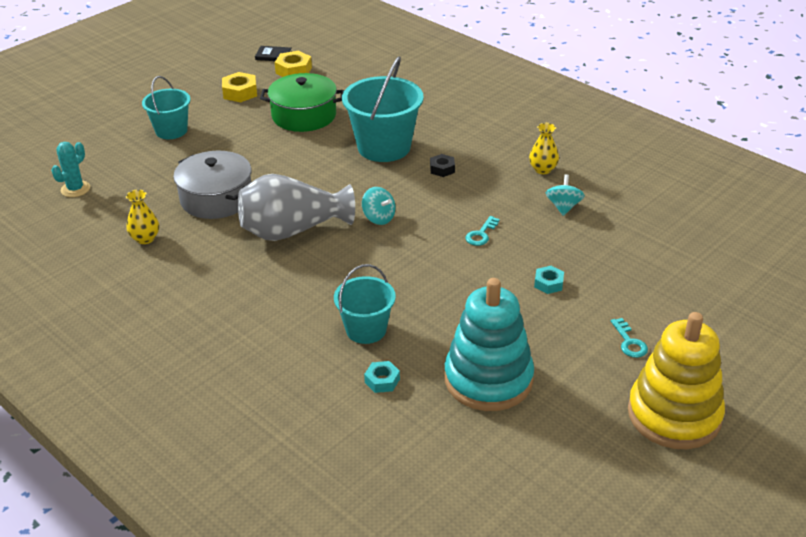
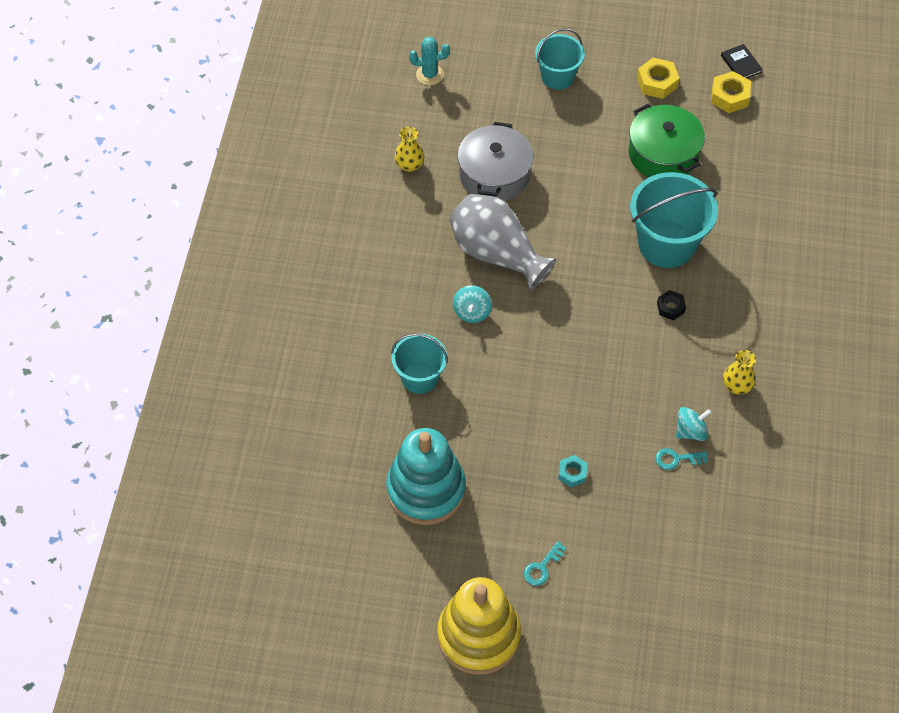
camera: 55 degrees right, 20 degrees up
turquoise spinning top [362,187,396,225] -> turquoise spinning top moved to [453,285,492,323]
turquoise nut [364,361,400,393] -> none
turquoise key [465,216,500,246] -> turquoise key moved to [655,448,708,470]

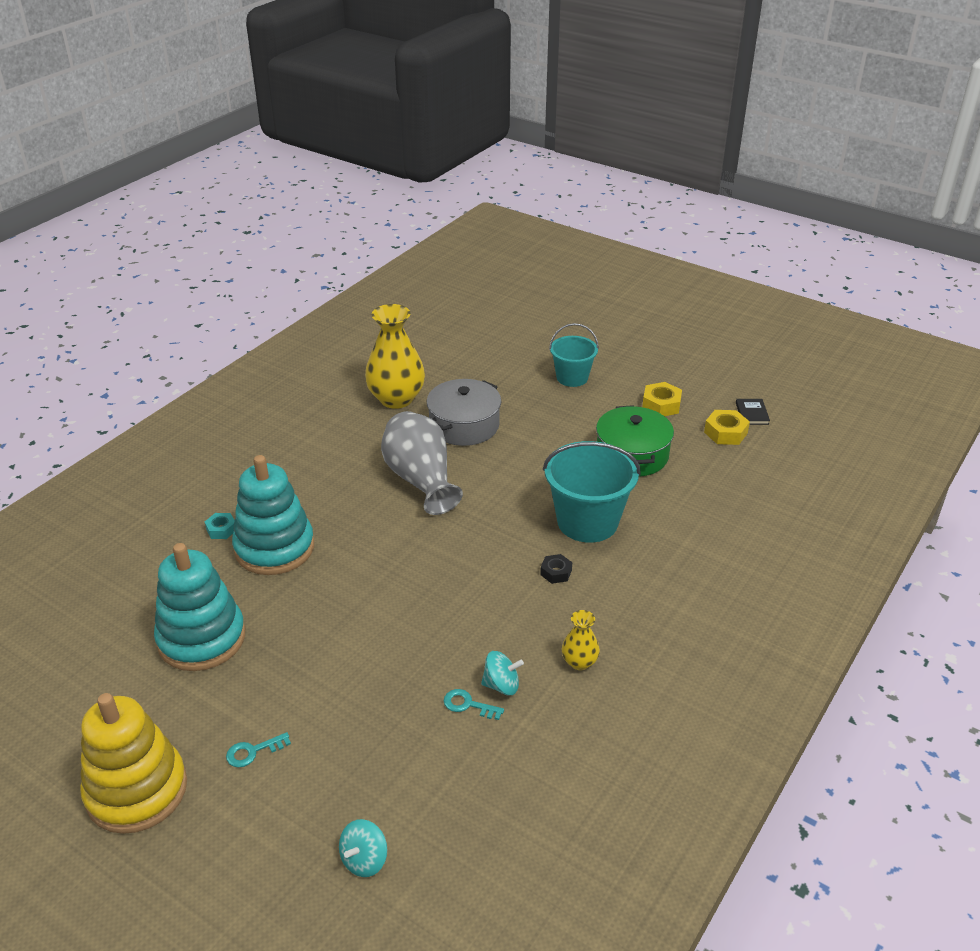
camera: 25 degrees right, 20 degrees down
turquoise bucket [391,333,448,394] -> turquoise stacking toy [232,455,314,575]
yellow vase [394,127,425,172] -> yellow vase [365,304,425,409], size x2.07
turquoise cactus [409,37,450,85] -> none
turquoise spinning top [453,285,492,323] -> turquoise spinning top moved to [339,819,387,877]
turquoise nut [558,455,587,488] -> turquoise nut moved to [205,513,234,539]

